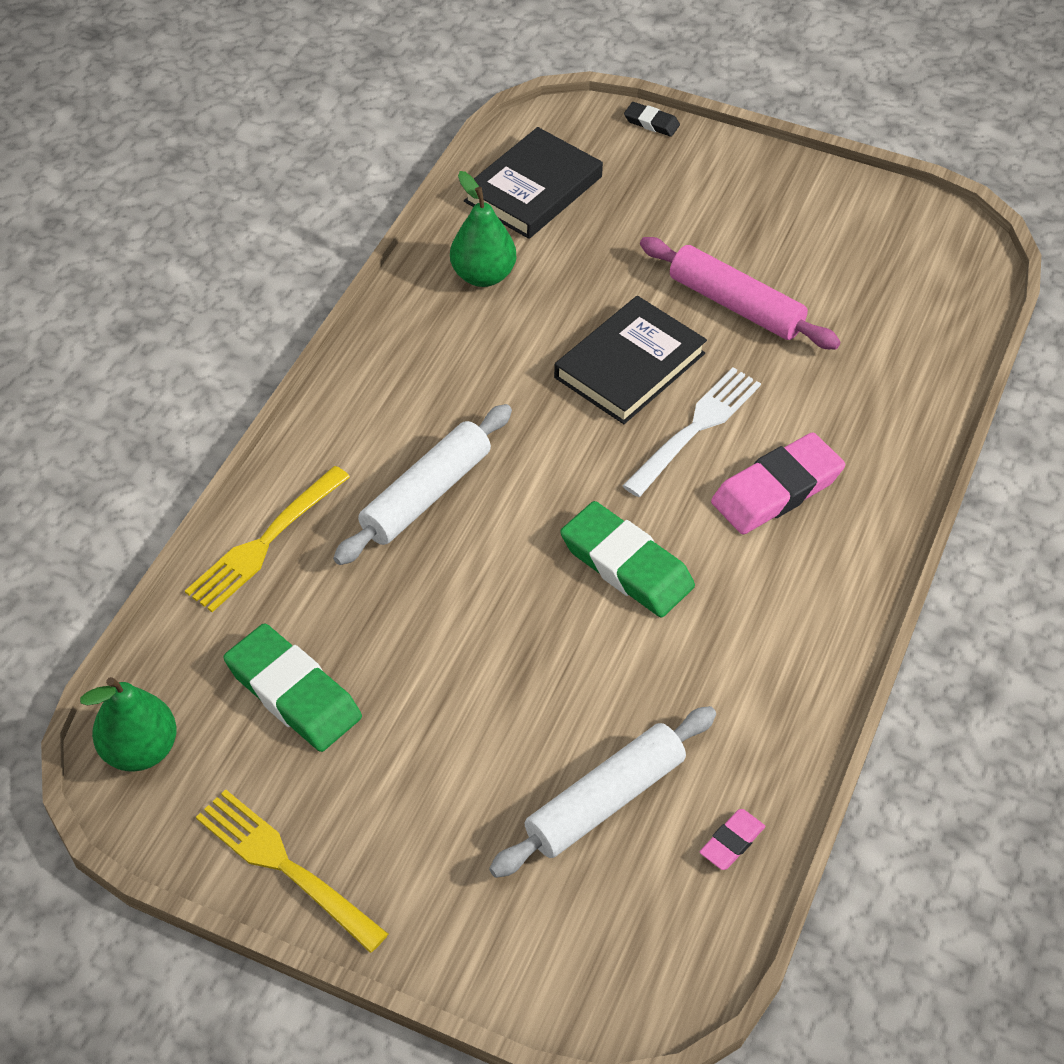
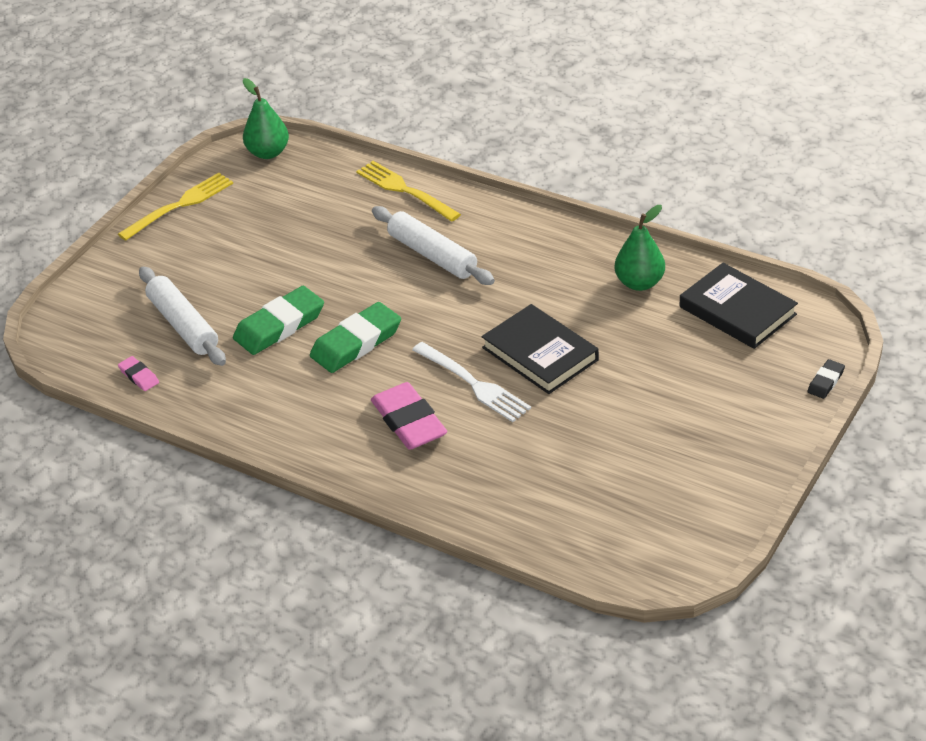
camera: 100 degrees right, 10 degrees down
green eraser [224,623,362,752] -> green eraser moved to [233,286,324,355]
pink rolling pin [640,237,840,349] -> none

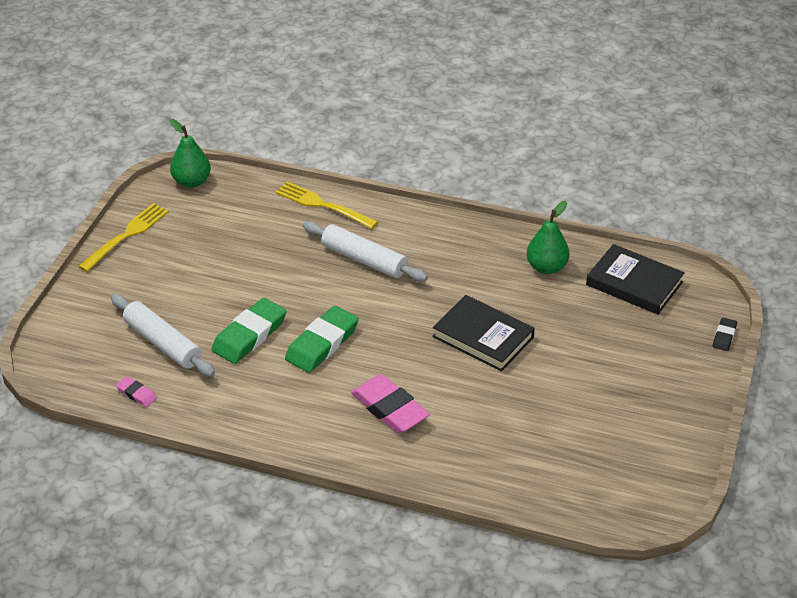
camera: 15 degrees left, 0 degrees up
white fork [412,342,531,422] -> none

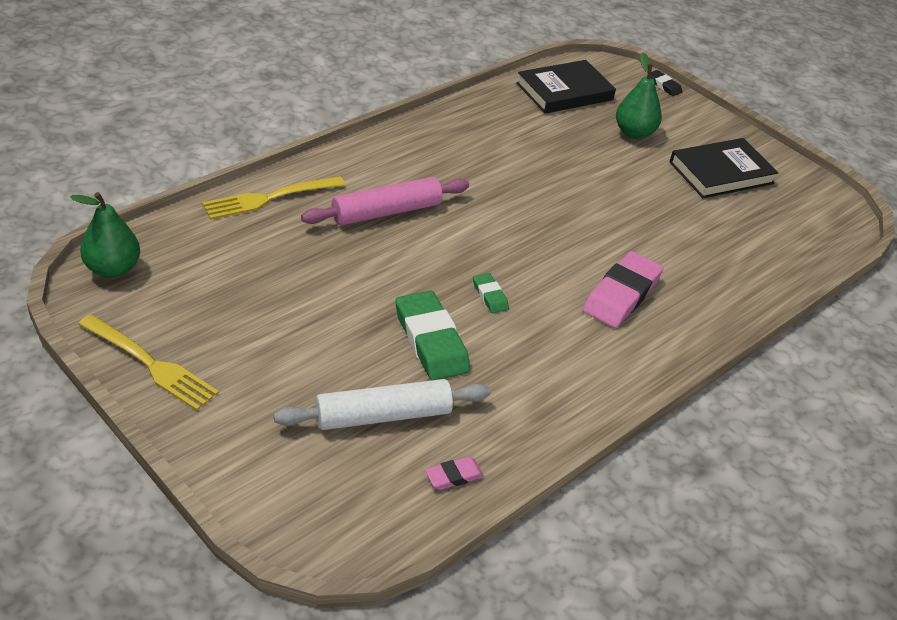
camera: 65 degrees left, 0 degrees up
yellow fork [78,203,169,272] -> yellow fork turned 150 degrees clockwise [78,314,219,411]
green eraser [285,306,359,373] -> green eraser [473,273,509,313], size x0.49
white rolling pin [303,221,428,282] -> pink rolling pin [301,177,469,225]
pink eraser [351,374,430,433] -> pink eraser turned 45 degrees counterclockwise [582,251,663,328]
black book [432,295,535,372] -> black book moved to [670,138,778,198]
green pear [526,201,570,274] -> green pear moved to [616,53,662,139]

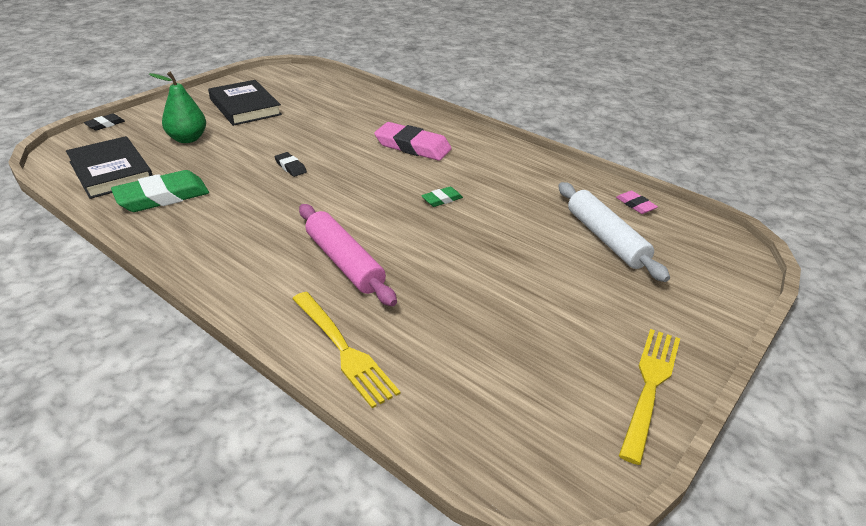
camera: 95 degrees left, 5 degrees down
green pear [70,192,140,278] -> none
green eraser [395,291,470,380] -> green eraser moved to [111,170,209,212]
none -> black eraser [274,152,307,177]

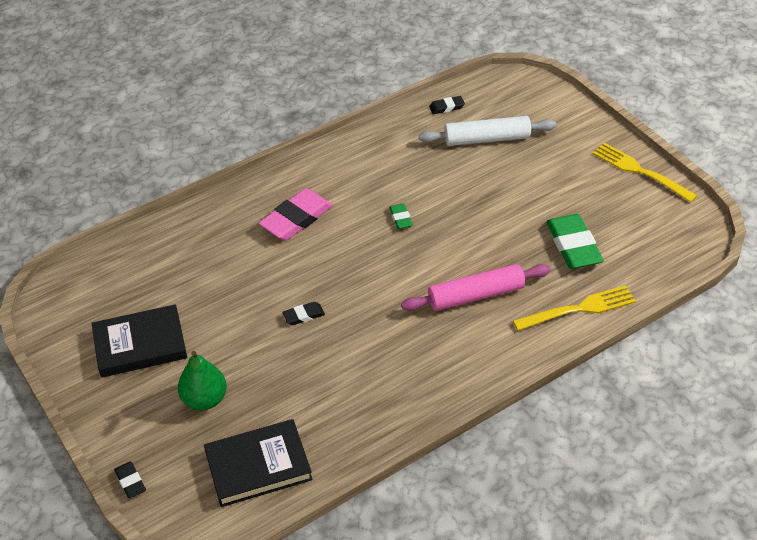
camera: 70 degrees left, 10 degrees up
green eraser [111,170,209,212] -> green eraser moved to [546,214,604,269]
pink eraser [616,191,658,214] -> black eraser [429,96,465,114]

